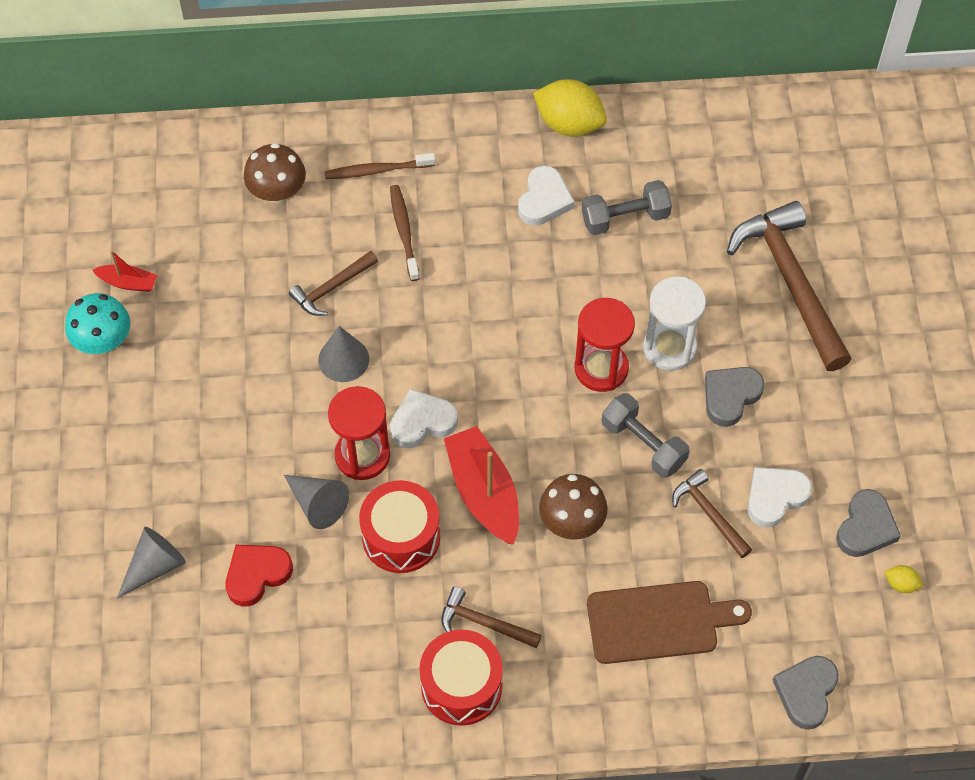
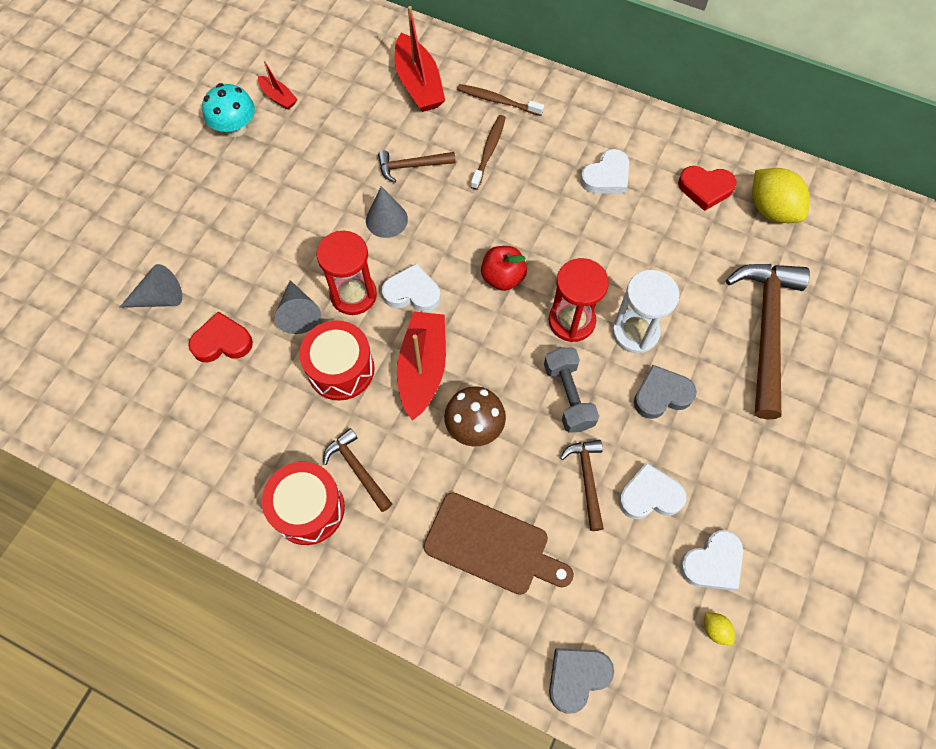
camera: 30 degrees right, 5 degrees up
brown mushroom [244,143,306,204] -> red boat [395,6,445,112]
yellow lemon [533,79,607,136] -> yellow lemon moved to [752,168,810,223]
grey dumbbell [582,180,672,235] -> none
grey heart [836,489,901,557] -> white heart [679,530,743,591]
none -> red apple [481,246,527,291]
none -> red heart [678,166,737,211]

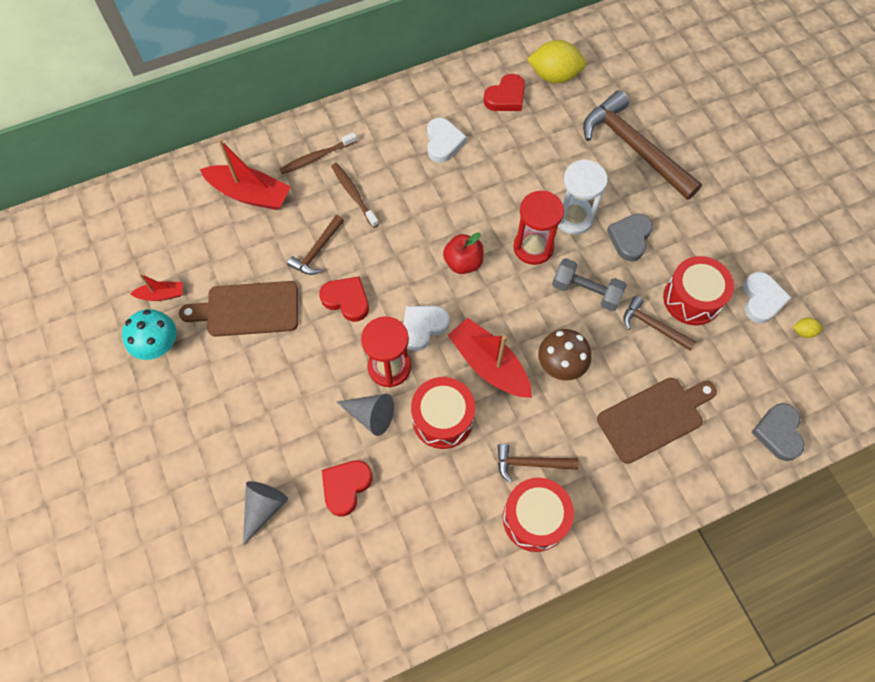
camera: 50 degrees left, 0 degrees up
grey cone [366,186,408,238] -> red heart [319,276,369,322]
white heart [619,463,686,519] -> red drum [663,256,734,325]
none -> brown cutting board [179,281,298,337]

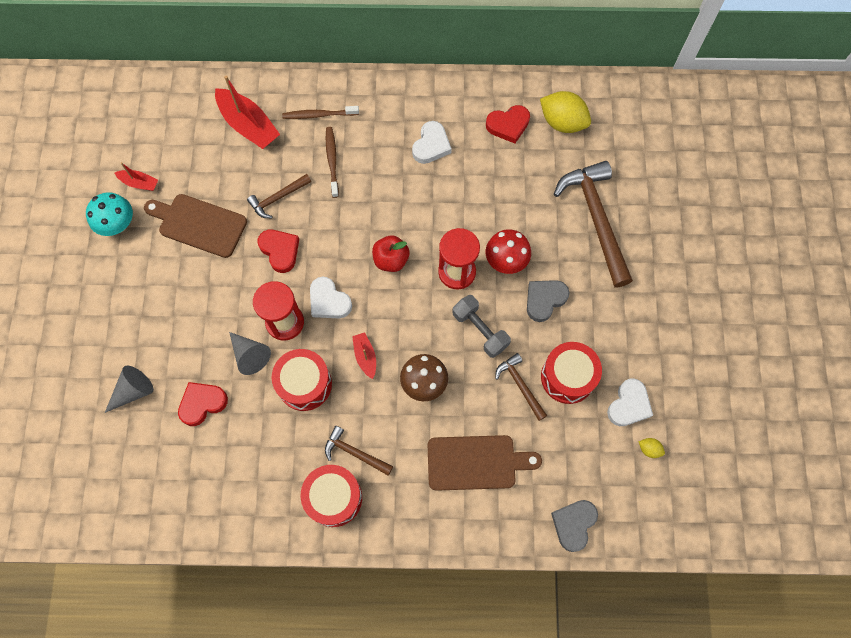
camera: 25 degrees right, 5 degrees up
white heart [403,306,449,351] -> white heart turned 120 degrees counterclockwise [310,277,352,319]
red boat [448,318,532,398] -> red boat [352,332,376,379], size x0.52
white hourglass [558,159,608,235] -> red mushroom [486,229,531,274]

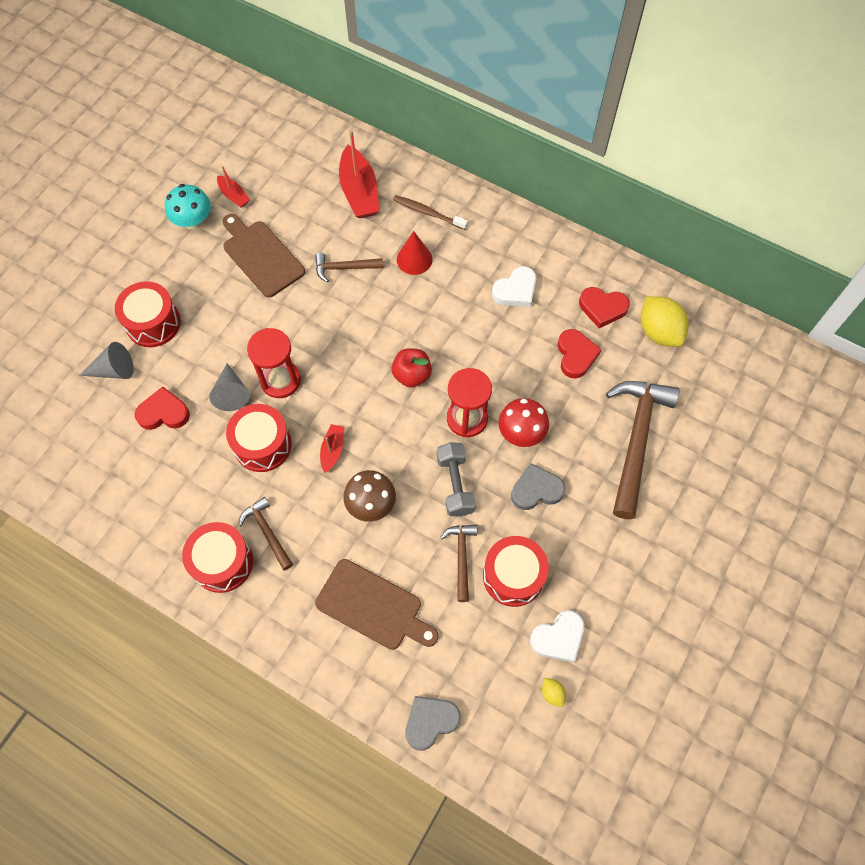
camera: 30 degrees right, 5 degrees down
red heart [257,230,299,273] -> red heart moved to [558,329,602,378]
white heart [310,277,352,319] -> none
brown toothbrush [326,127,339,198] -> red cone [397,231,433,275]
none -> red drum [115,281,181,347]

